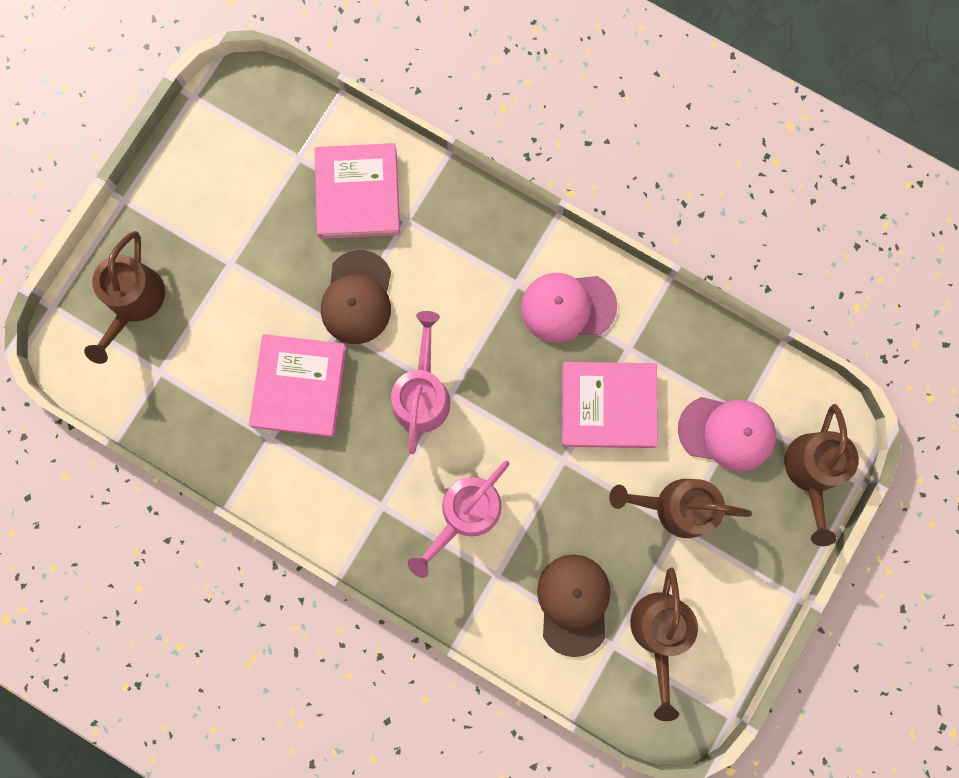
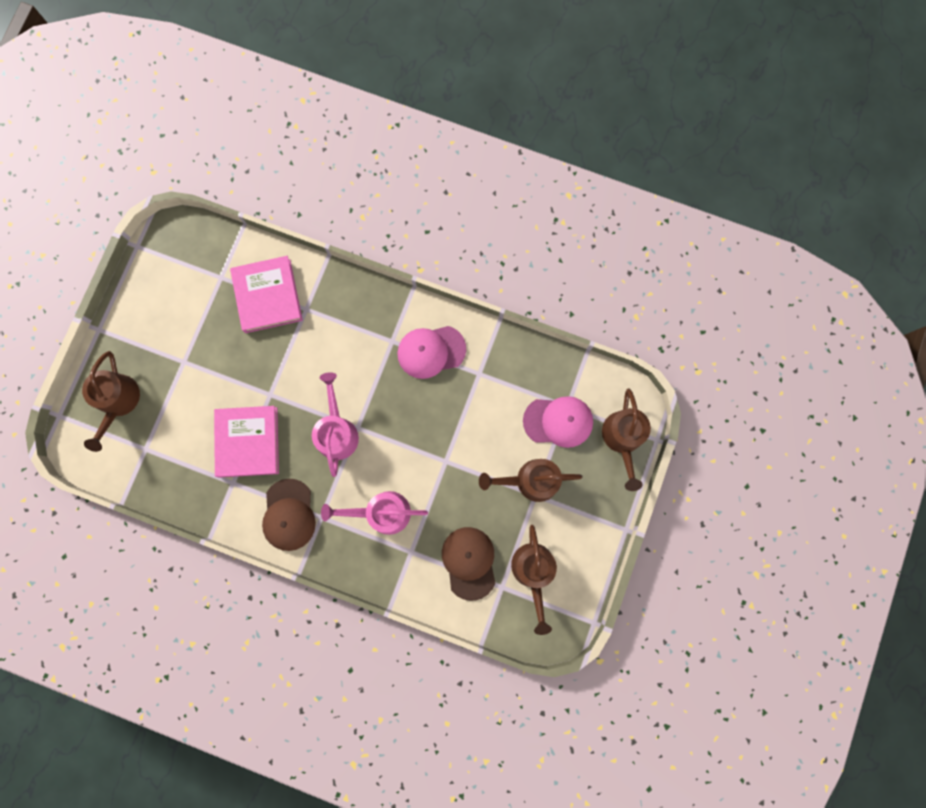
camera: 10 degrees left, 0 degrees up
brown cap [321,250,391,344] -> brown cap moved to [262,478,316,551]
pink watering can [408,461,509,578] -> pink watering can turned 60 degrees clockwise [321,491,428,535]
pink book [562,362,658,448] -> none

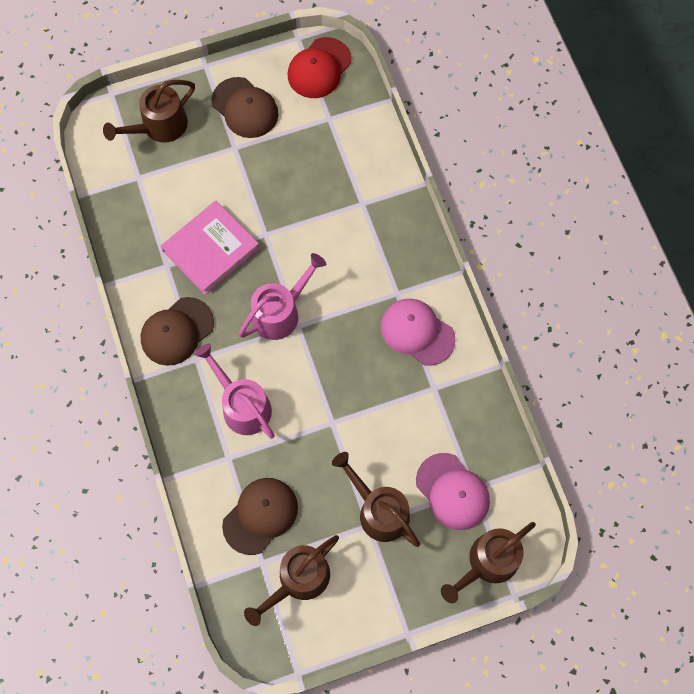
camera: 50 degrees right, 10 degrees down
pink book [230,256,303,333] -> none
none -> brown cap [211,77,279,138]
none -> red cap [288,37,351,98]

